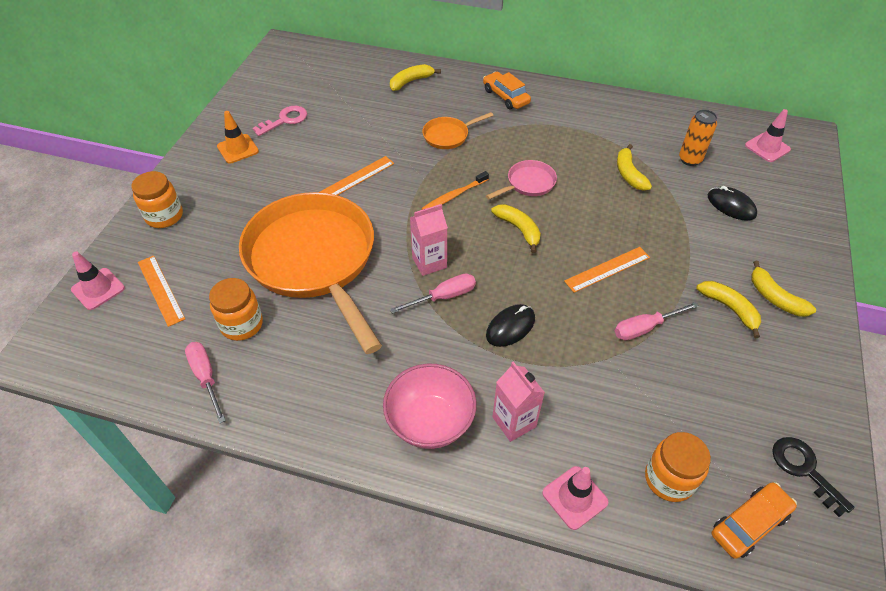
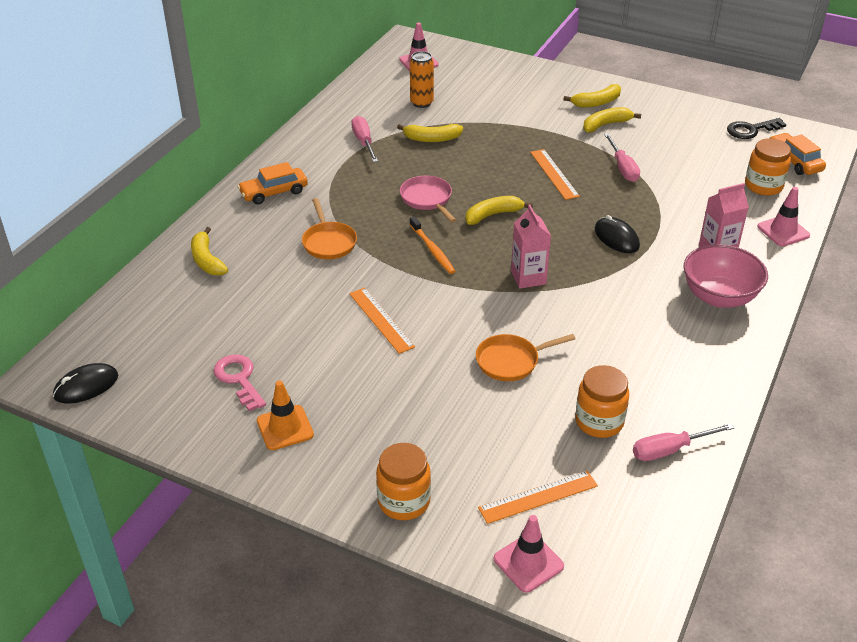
camera: 80 degrees left, 10 degrees down
orange pan [239,192,382,354] -> orange pan [476,334,575,381], size x0.41
pink screwdriver [390,273,476,314] -> pink screwdriver moved to [351,116,378,162]
black mouse [708,186,757,221] -> black mouse moved to [53,363,118,404]

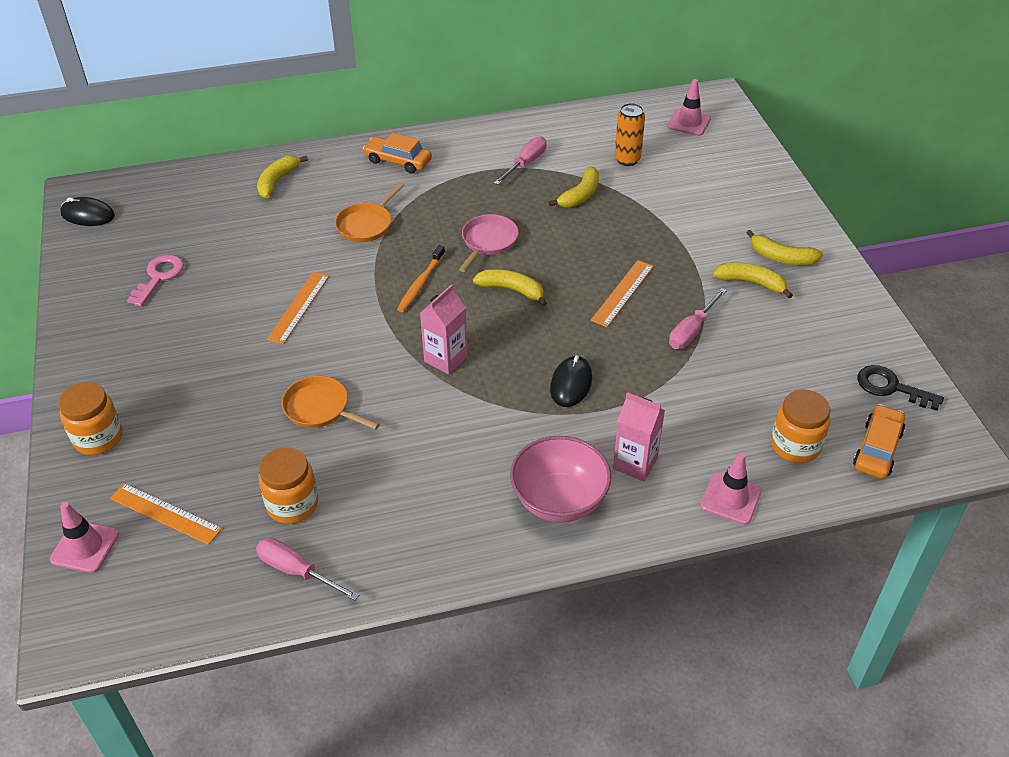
camera: 50 degrees right, 5 degrees up
orange traffic cone [257,381,314,450] -> none
yellow banana [397,124,463,142] -> yellow banana turned 105 degrees counterclockwise [548,166,599,207]

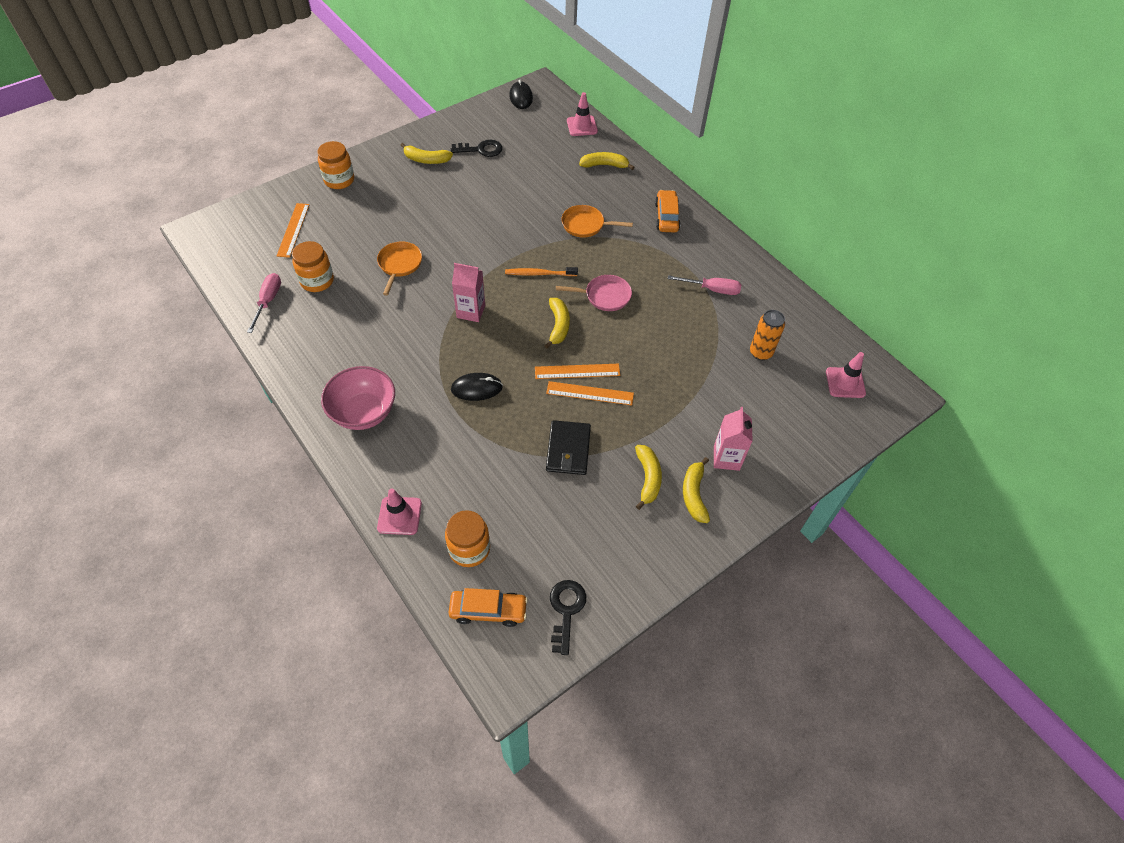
camera: 65 degrees right, 10 degrees up
pink traffic cone [50,502,119,573] -> pink traffic cone moved to [567,92,598,136]
pink key [127,255,184,307] -> black key [451,140,502,157]
orange ruler [267,272,329,344] -> orange ruler moved to [535,364,620,379]
yellow banana [548,166,599,207] -> yellow banana moved to [401,143,453,164]
pink carton [613,392,665,481] -> pink carton moved to [714,407,753,471]
pink screwdriver [669,288,727,349] -> black wallet [546,420,591,475]

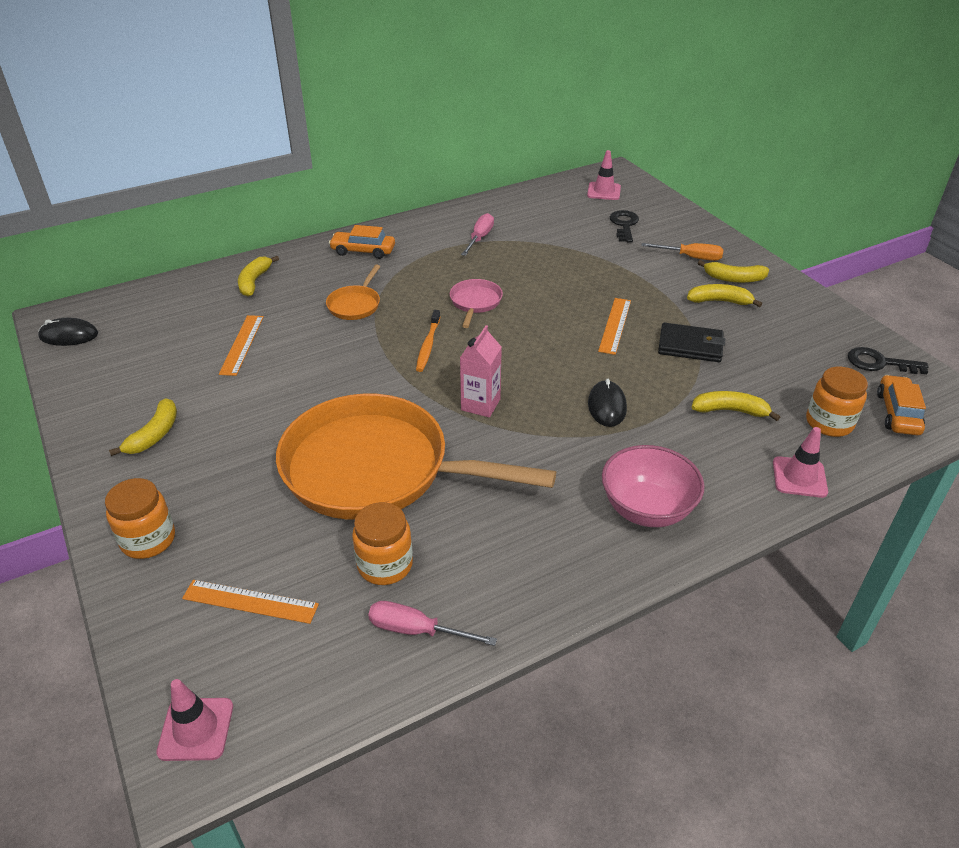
camera: 80 degrees left, 15 degrees down
orange pan [377,241,422,296] -> orange pan [276,393,556,520], size x2.47
black key [451,140,502,157] -> black key moved to [610,210,639,242]
orange ruler [535,364,620,379] -> orange ruler moved to [219,315,264,376]
yellow banana [544,298,570,348] -> yellow banana moved to [691,391,780,421]
pink traffic cone [567,92,598,136] -> pink traffic cone moved to [156,679,233,761]
pink carton [714,407,753,471] -> orange screwdriver [641,243,724,261]
orange can [750,310,785,360] -> none

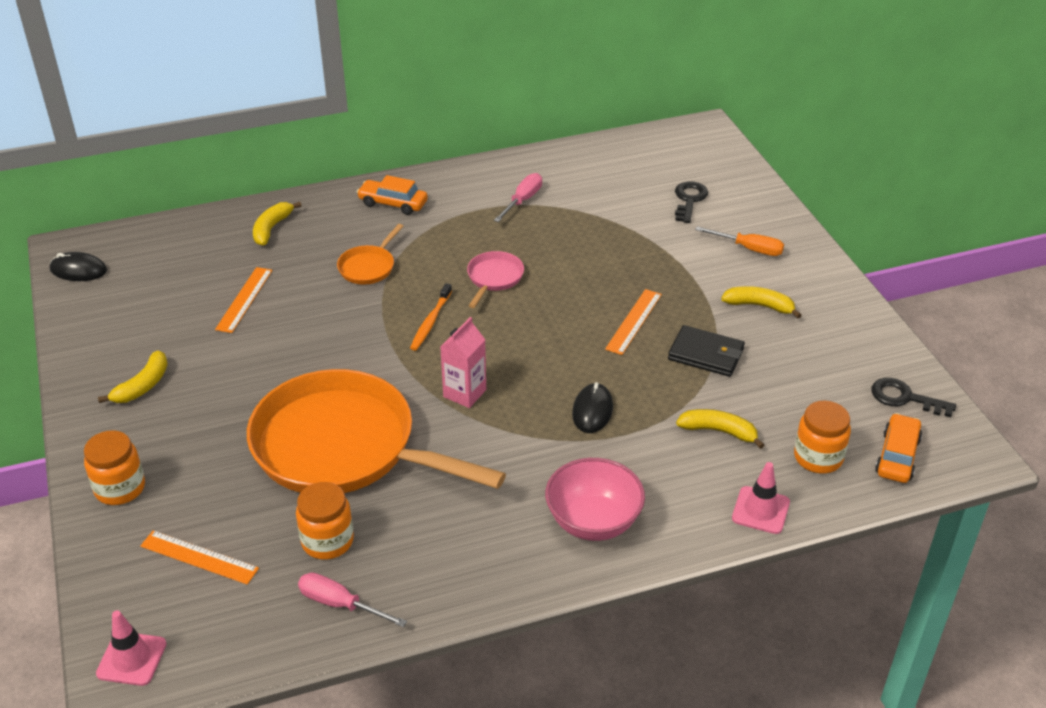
camera: 10 degrees right, 0 degrees up
pink traffic cone [587,150,621,200] -> none
yellow banana [698,260,769,283] -> none

